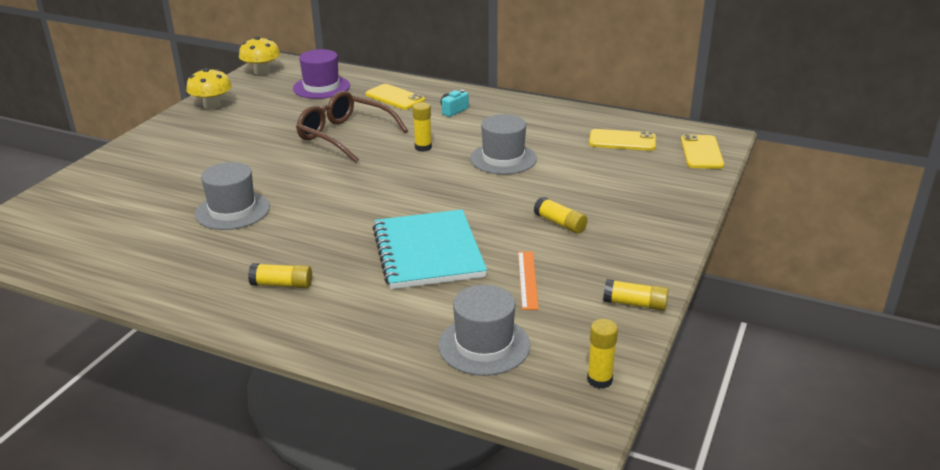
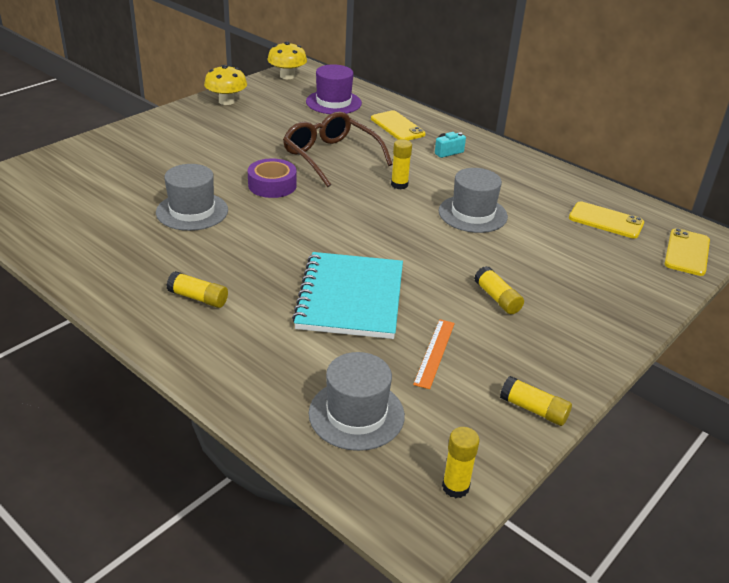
camera: 15 degrees right, 5 degrees up
none -> purple tape [248,158,297,198]

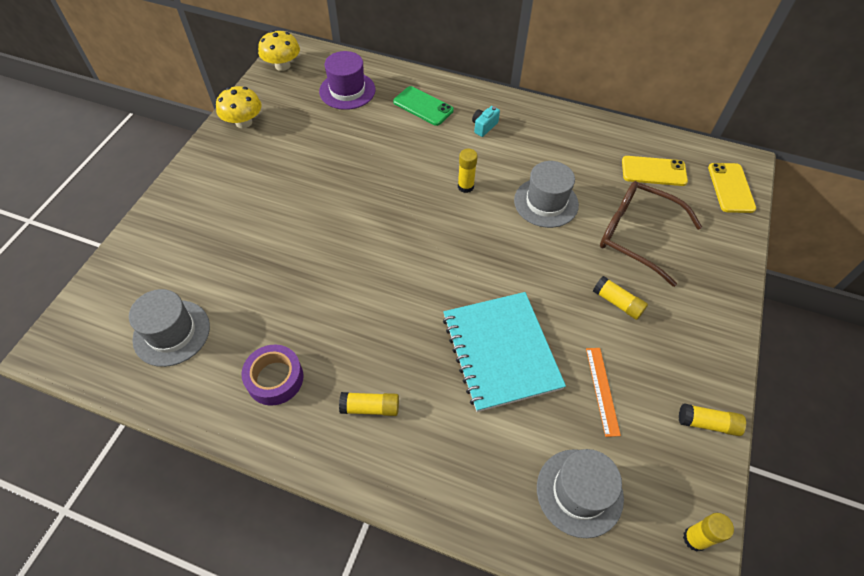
camera: 20 degrees left, 20 degrees up
grey hat [156,164,228,231] -> grey hat moved to [129,289,210,367]
purple tape [248,158,297,198] -> purple tape moved to [241,345,304,405]
brown glasses [283,112,393,187] -> brown glasses moved to [600,181,702,287]
yellow phone [371,110,426,141] -> green phone [393,86,454,126]

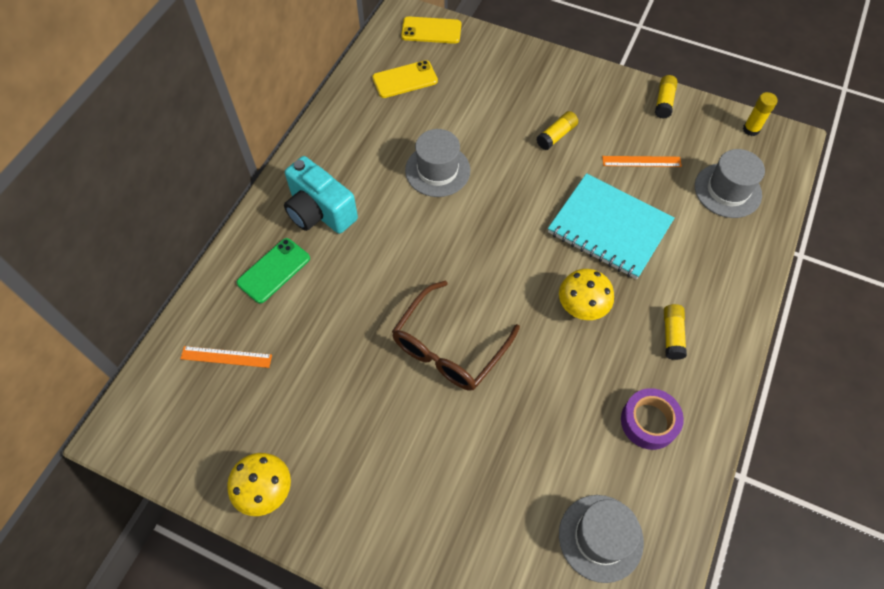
camera: 85 degrees left, 5 degrees up
yellow mushroom [258,30,300,71] -> yellow mushroom moved to [559,269,614,320]
purple hat [319,51,375,110] -> orange ruler [180,346,272,368]
turquoise notebook [443,292,566,412] -> turquoise notebook turned 45 degrees clockwise [548,173,675,279]
yellow glue stick [458,149,478,193] -> none
turquoise camera [472,106,500,137] -> turquoise camera [284,156,358,234], size x2.21
brown glasses [600,181,702,287] -> brown glasses moved to [392,280,520,391]
yellow phone [622,156,688,186] -> yellow phone turned 60 degrees clockwise [372,60,438,98]

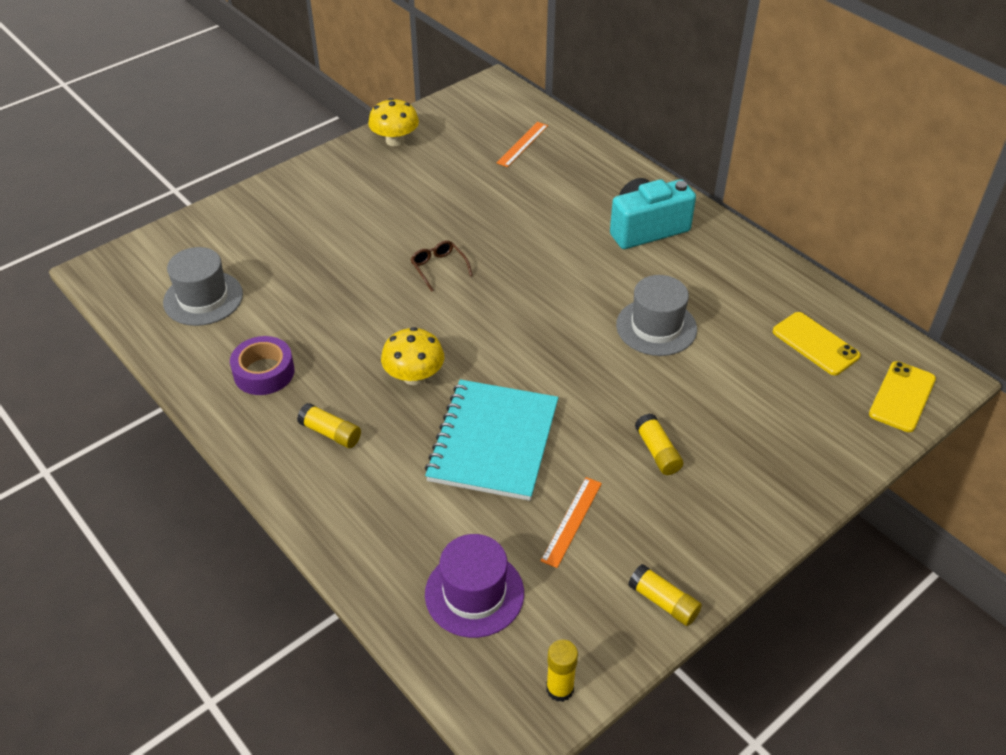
camera: 115 degrees right, 15 degrees down
green phone [237,238,310,303] -> none
yellow phone [372,60,438,98] -> yellow phone turned 45 degrees counterclockwise [773,312,861,375]
brown glasses [392,280,520,391] -> brown glasses [410,240,473,292], size x0.48
turquoise notebook [548,173,675,279] -> turquoise notebook turned 45 degrees counterclockwise [425,379,559,501]
grey hat [695,149,765,218] -> purple hat [425,534,524,638]

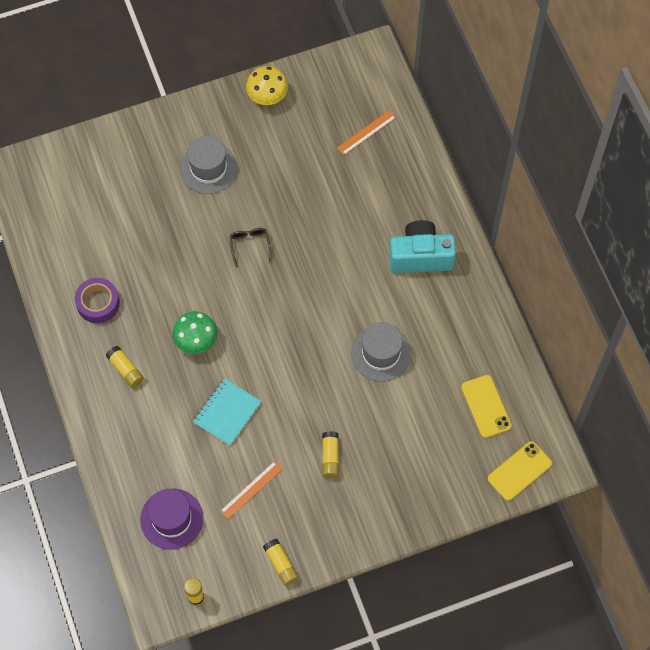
camera: 20 degrees right, 20 degrees up
grey hat [163,247,243,326] -> grey hat moved to [180,136,237,194]
yellow mushroom [381,327,444,385] -> green mushroom [172,311,218,354]
turquoise notebook [425,379,559,501] -> turquoise notebook [193,378,262,446], size x0.62

